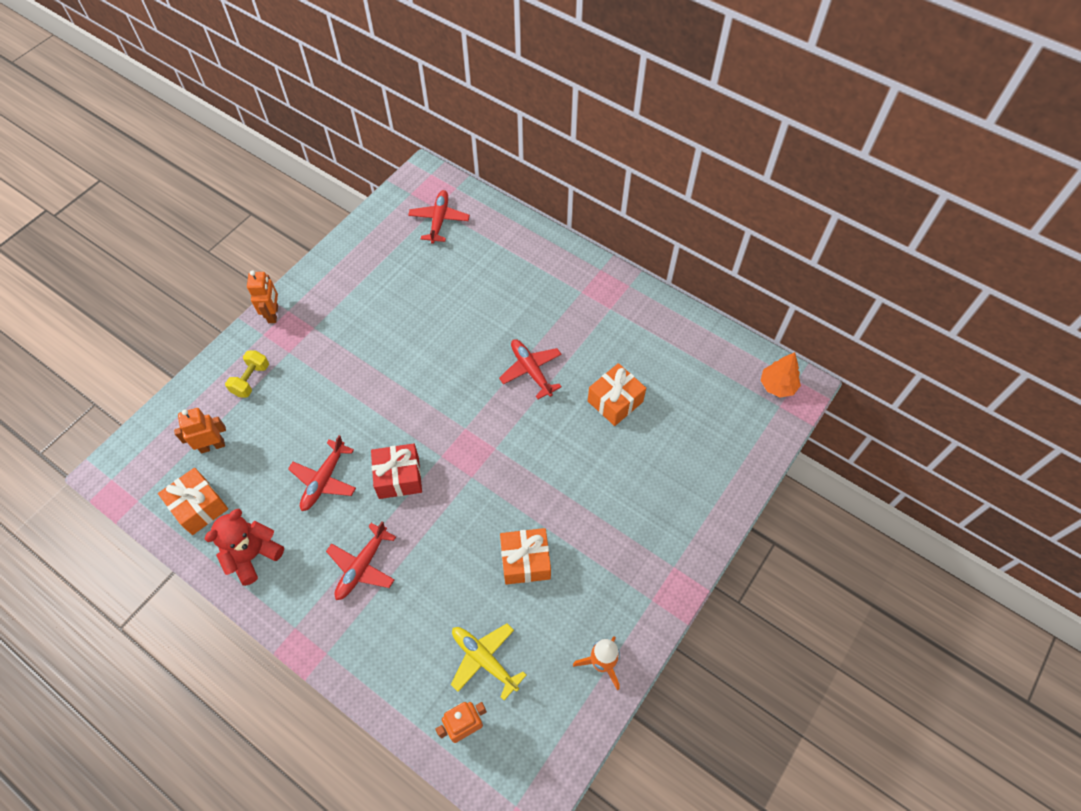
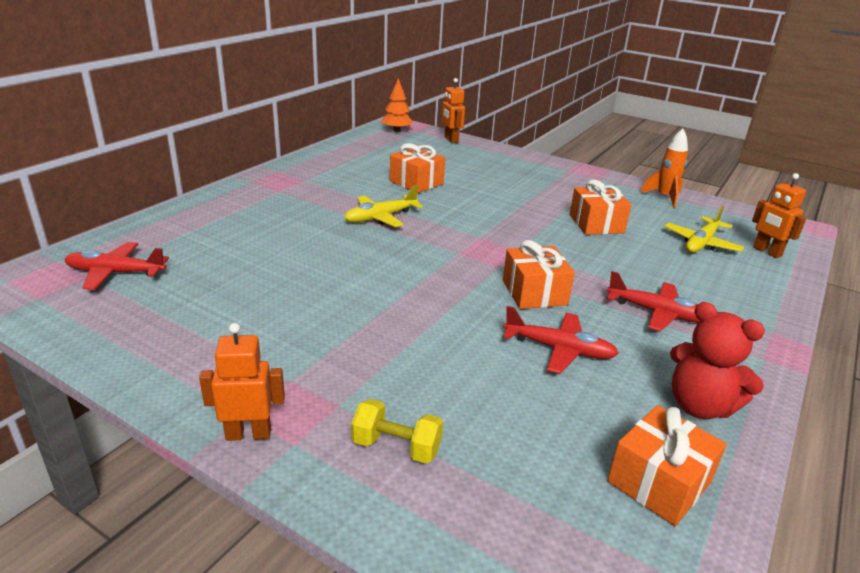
camera: 95 degrees left, 30 degrees down
orange robot [174,408,226,453] -> orange robot moved to [442,78,465,143]
red gift [371,444,422,499] -> orange gift [503,240,575,309]
red plane [499,339,562,399] -> yellow plane [344,185,423,227]

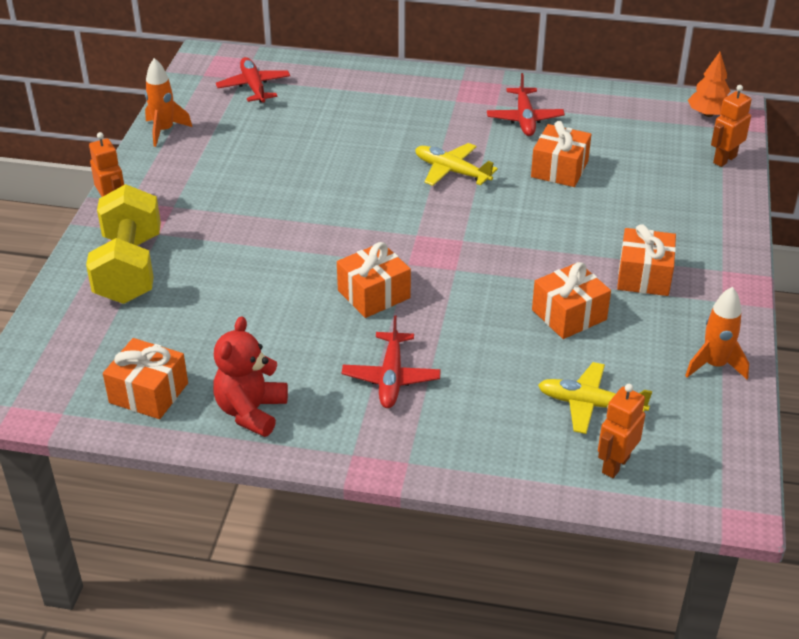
camera: 70 degrees right, 10 degrees up
yellow dumbbell [351,399,443,464] -> yellow dumbbell [86,184,161,304], size x2.01
red plane [503,306,619,374] -> red plane moved to [487,73,565,136]
none -> orange rocket [145,58,192,147]
none -> orange gift [617,224,676,296]

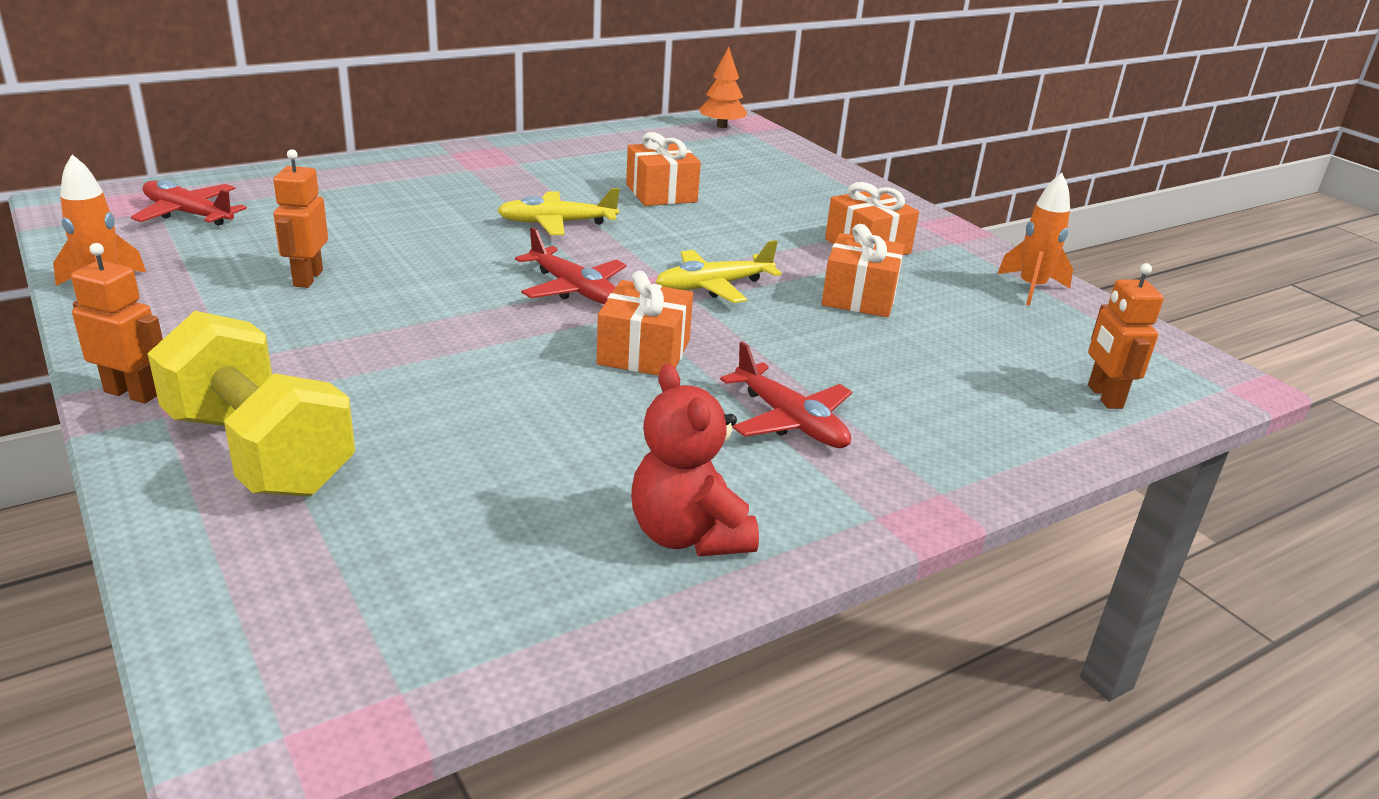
camera: 45 degrees left, 10 degrees down
orange gift [103,338,188,419] -> none
red plane [487,73,565,136] -> red plane moved to [515,227,626,304]
yellow plane [538,362,652,434] -> yellow plane moved to [656,240,782,303]
orange robot [711,85,752,167] -> orange robot moved to [273,149,328,288]

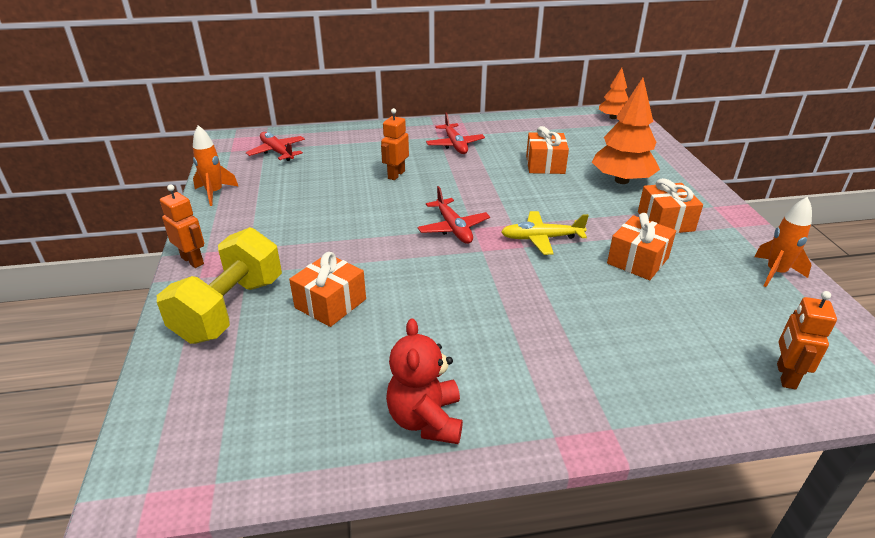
camera: 25 degrees right, 5 degrees up
yellow dumbbell [147,311,355,497] -> yellow dumbbell turned 45 degrees clockwise [157,227,282,344]
orange robot [273,149,328,288] -> orange robot moved to [381,108,409,180]
yellow plane [497,188,620,235] -> none
orange gift [597,271,693,376] -> orange gift moved to [289,252,366,327]
red plane [720,342,852,448] -> red plane moved to [426,113,485,154]
none -> orange tree [592,78,660,184]

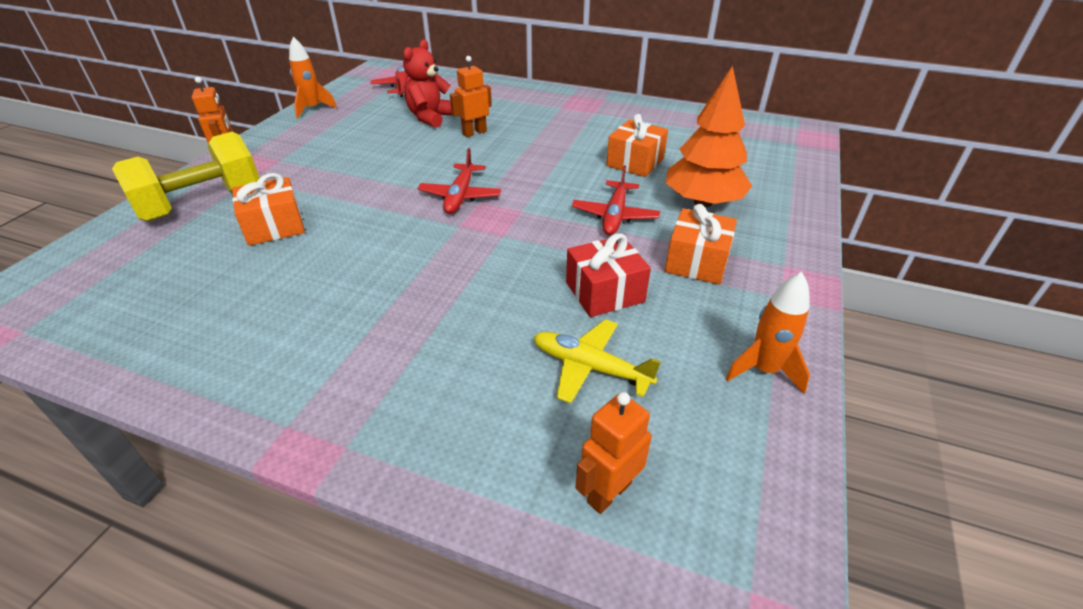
camera: 30 degrees right, 5 degrees up
red teddy bear [386,318,463,444] -> red teddy bear moved to [403,40,453,128]
red plane [426,113,485,154] -> red plane moved to [572,165,660,235]
yellow plane [501,211,589,255] -> yellow plane moved to [534,319,661,404]
orange tree [599,68,628,119] -> none
orange gift [607,213,676,280] -> red gift [566,233,651,317]

